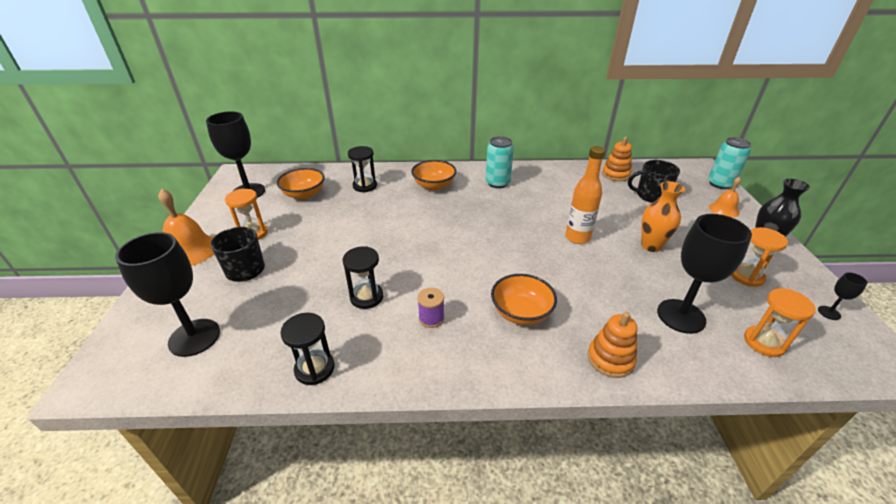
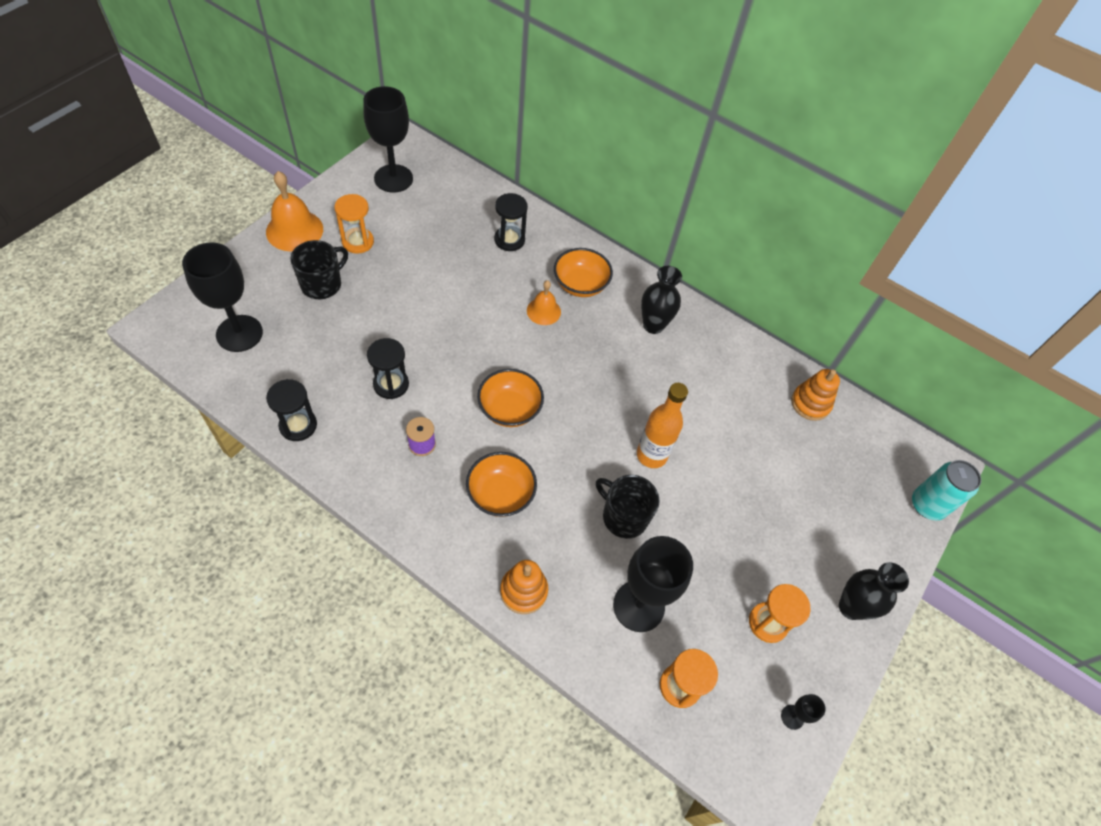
camera: 30 degrees right, 20 degrees up
orange bowl [277,168,325,200] -> orange bowl moved to [477,369,544,427]
turquoise can [485,136,514,188] -> black vase [641,266,682,334]
black mug [628,160,680,203] -> black mug moved to [596,475,660,539]
orange vase [641,181,685,252] -> none
orange bell [709,177,741,218] -> orange bell moved to [527,280,561,325]

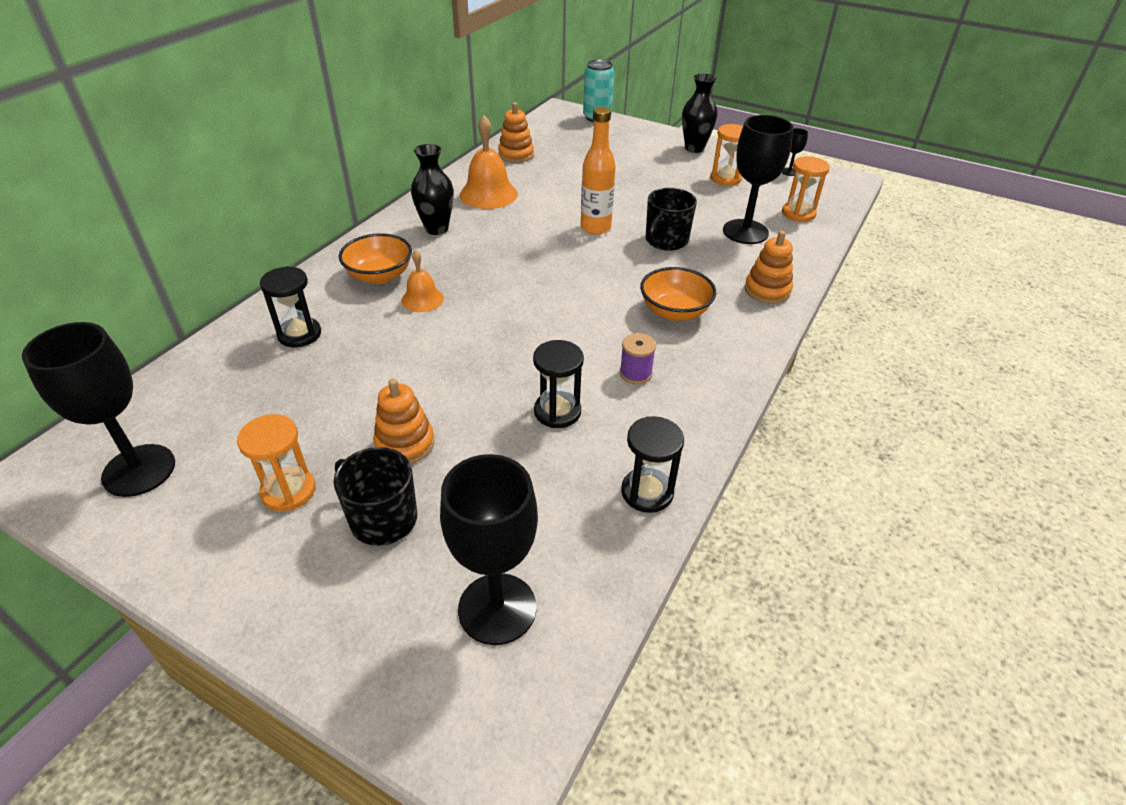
camera: 90 degrees left, 15 degrees down
orange bell [266,171,323,252] -> orange bell moved to [460,116,518,209]
orange bowl [477,369,544,427] -> none
none -> orange stacking toy [373,378,435,464]

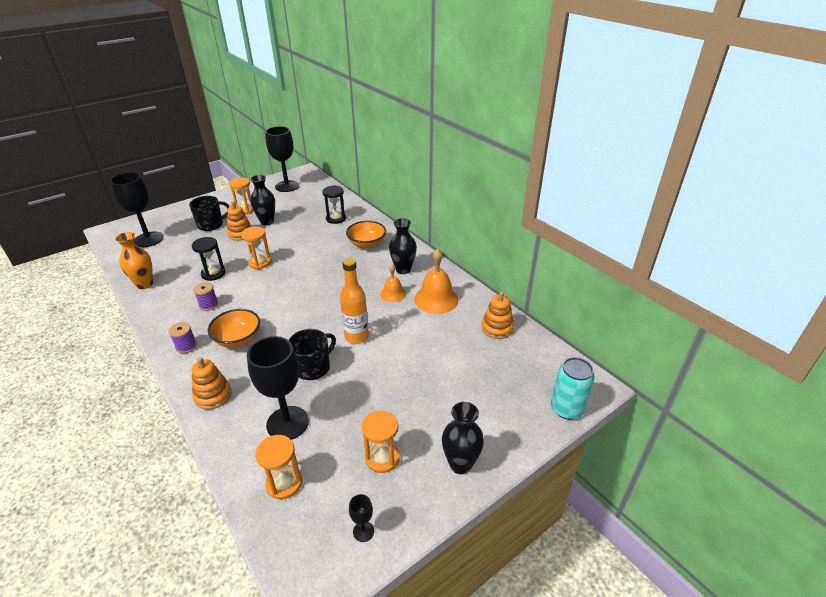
camera: 115 degrees right, 5 degrees down
orange bell [401,249,444,312] -> orange bell moved to [380,265,406,302]
black hourglass [621,416,684,513] -> orange vase [115,232,153,289]
black mug [646,188,697,251] -> black mug turned 75 degrees clockwise [289,329,336,380]
none -> purple spool [169,322,197,354]
none -> orange hourglass [241,226,272,269]
none -> black vase [250,175,275,225]

